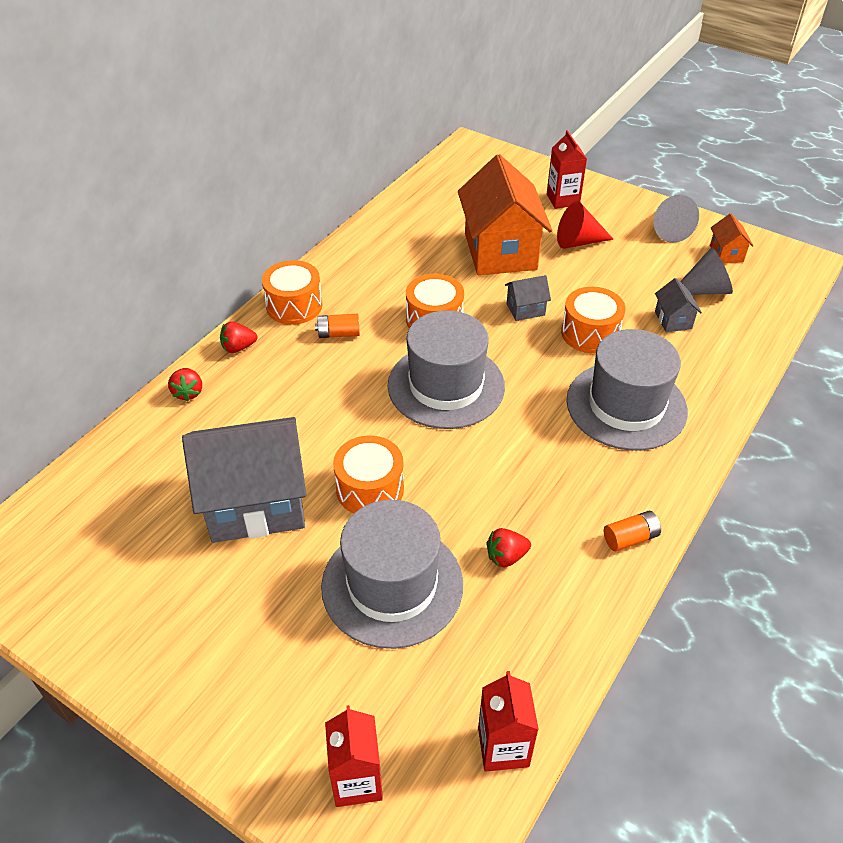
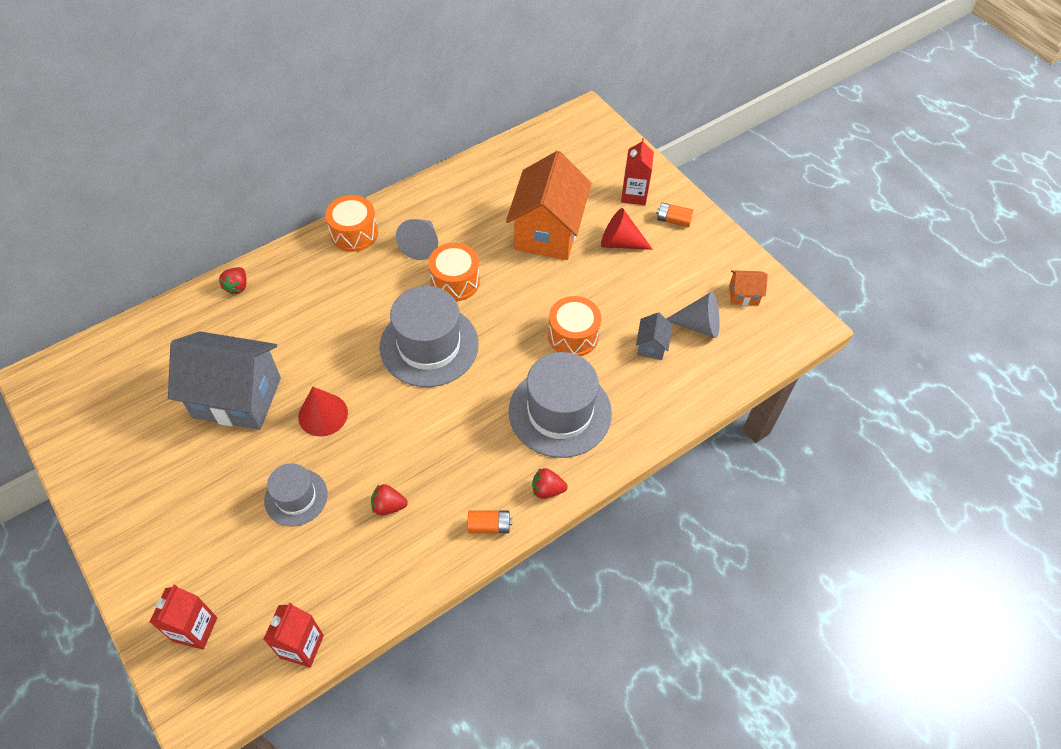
camera: 20 degrees right, 10 degrees up
red strawberry [220,321,257,353] -> red strawberry moved to [532,468,568,499]
orange battery [315,314,360,338] -> orange battery moved to [656,203,694,227]
grey hat [321,500,463,649] -> grey hat [264,463,328,526], size x0.57
orange drum [333,435,404,514] -> red cone [298,387,348,436]
grey house [505,275,551,321] -> none
grey cone [653,195,699,243] -> grey cone moved to [396,219,438,260]
orange house [710,213,753,263] -> orange house turned 75 degrees clockwise [729,270,768,305]

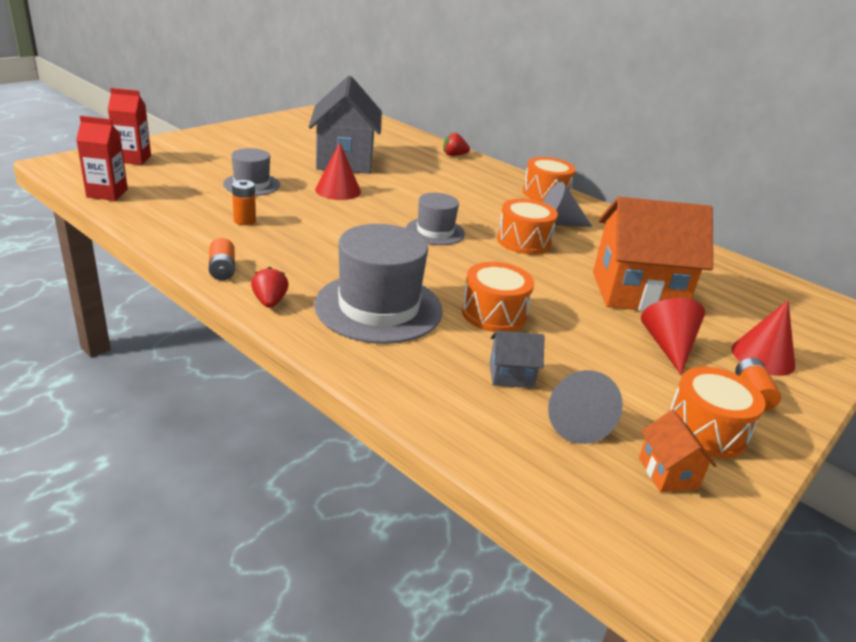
camera: 75 degrees right, 25 degrees down
red strawberry [371,484,408,516] -> orange battery [232,180,256,225]
grey hat [379,286,479,387] -> grey hat [406,193,465,245], size x0.57
red carton [621,138,654,205] -> red cone [732,300,795,376]
none -> orange drum [669,367,766,458]

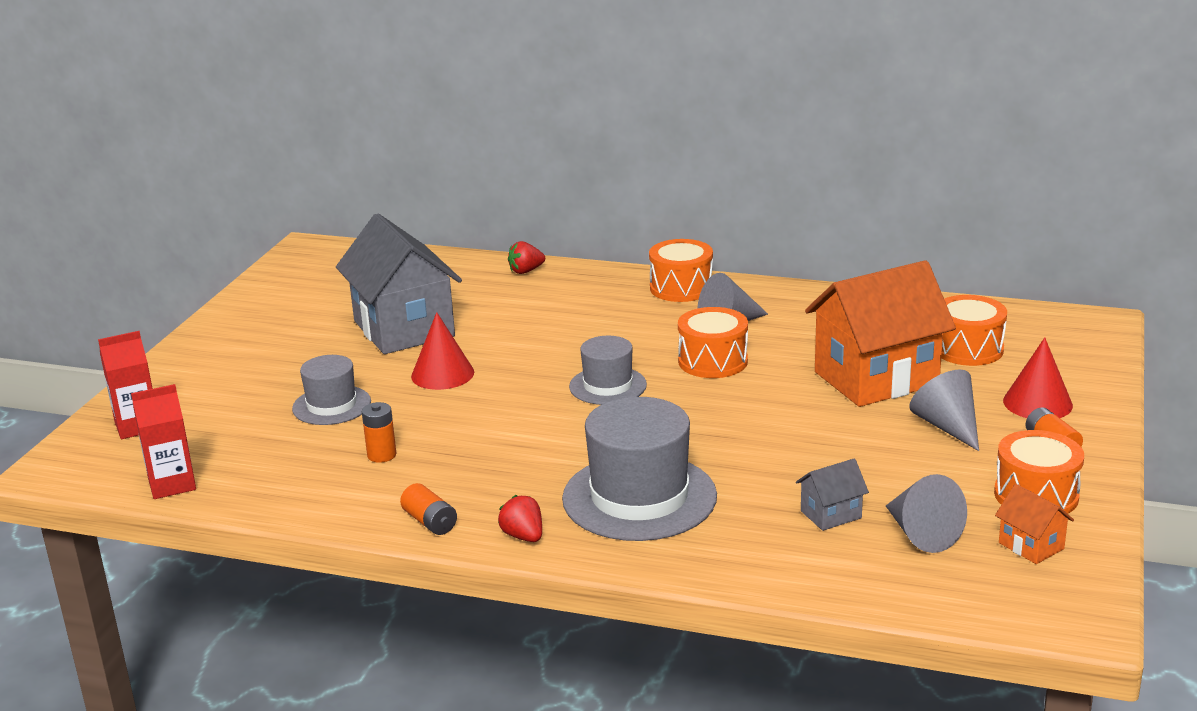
camera: 20 degrees left, 5 degrees down
orange drum [462,262,534,332] -> orange drum moved to [941,295,1007,366]
red cone [641,298,705,375] -> grey cone [909,369,979,451]

